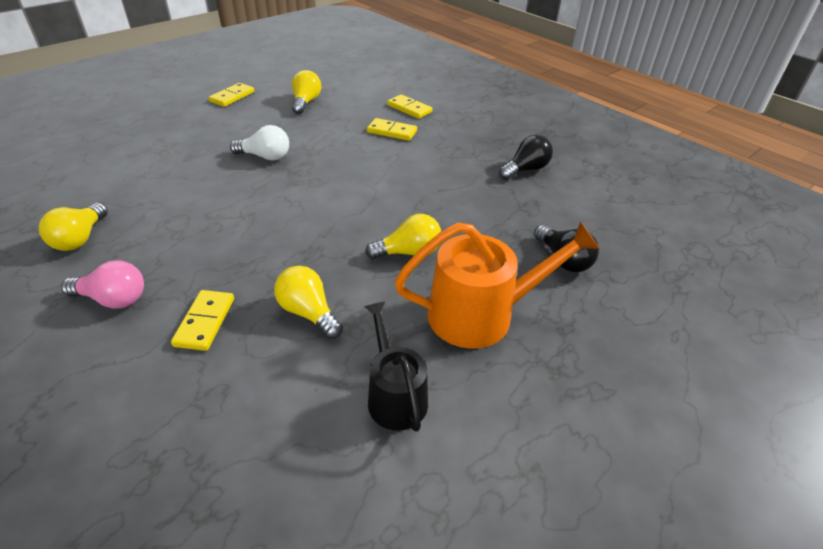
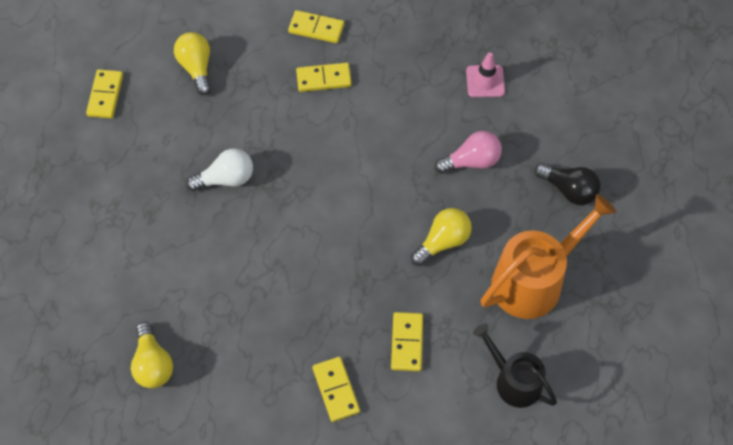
camera: 25 degrees left, 20 degrees up
pink light bulb [61,260,144,309] -> pink light bulb moved to [435,131,502,174]
yellow light bulb [274,266,343,339] -> yellow domino [391,312,423,371]
black light bulb [499,135,553,180] -> pink traffic cone [466,52,505,97]

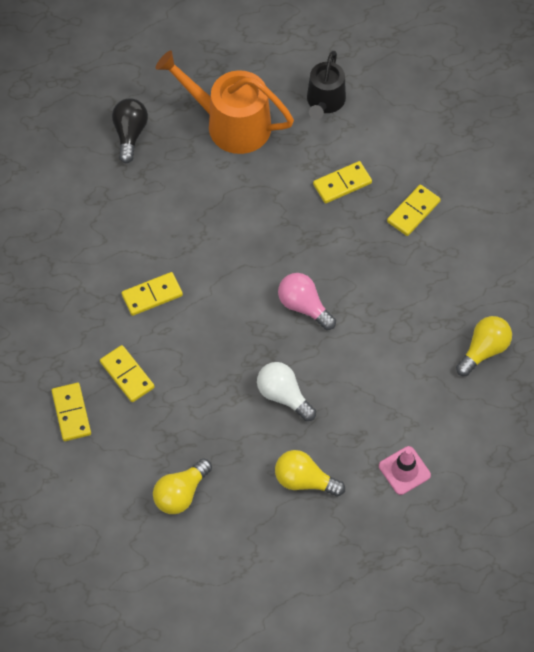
camera: 120 degrees left, 0 degrees up
yellow domino [86,69,123,118] -> yellow domino moved to [122,272,183,316]
yellow light bulb [411,208,472,266] -> yellow light bulb moved to [275,450,345,497]
pink light bulb [435,131,502,174] -> pink light bulb moved to [278,273,336,330]
pink traffic cone [466,52,505,97] -> pink traffic cone moved to [379,446,431,495]

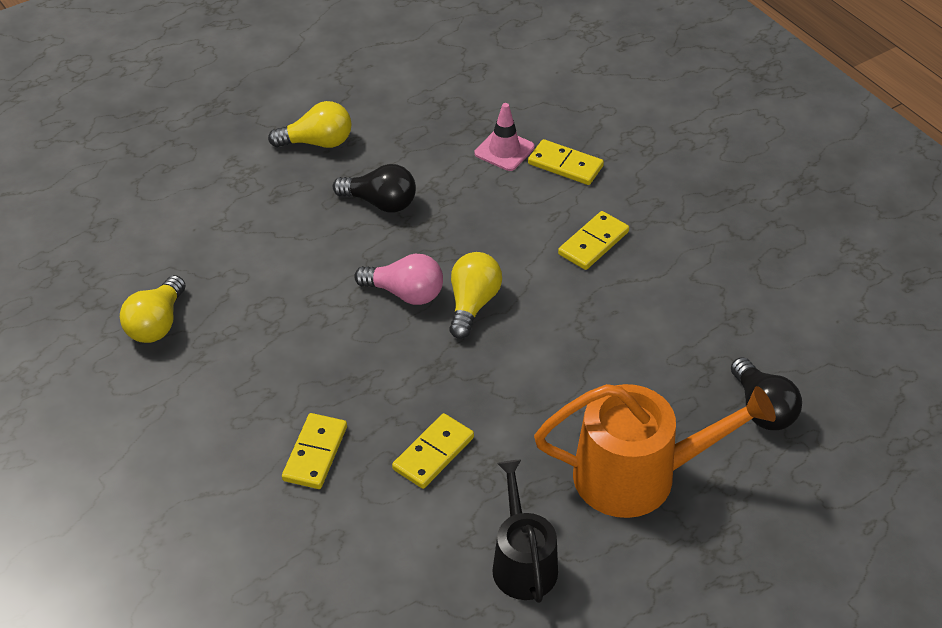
camera: 155 degrees right, 15 degrees down
yellow domino [52,383,91,441] -> none
yellow light bulb [153,458,212,514] -> yellow light bulb moved to [449,252,502,339]
white light bulb [257,362,316,421] -> black light bulb [333,164,416,212]
pink traffic cone [379,446,431,495] -> pink traffic cone moved to [475,103,535,171]

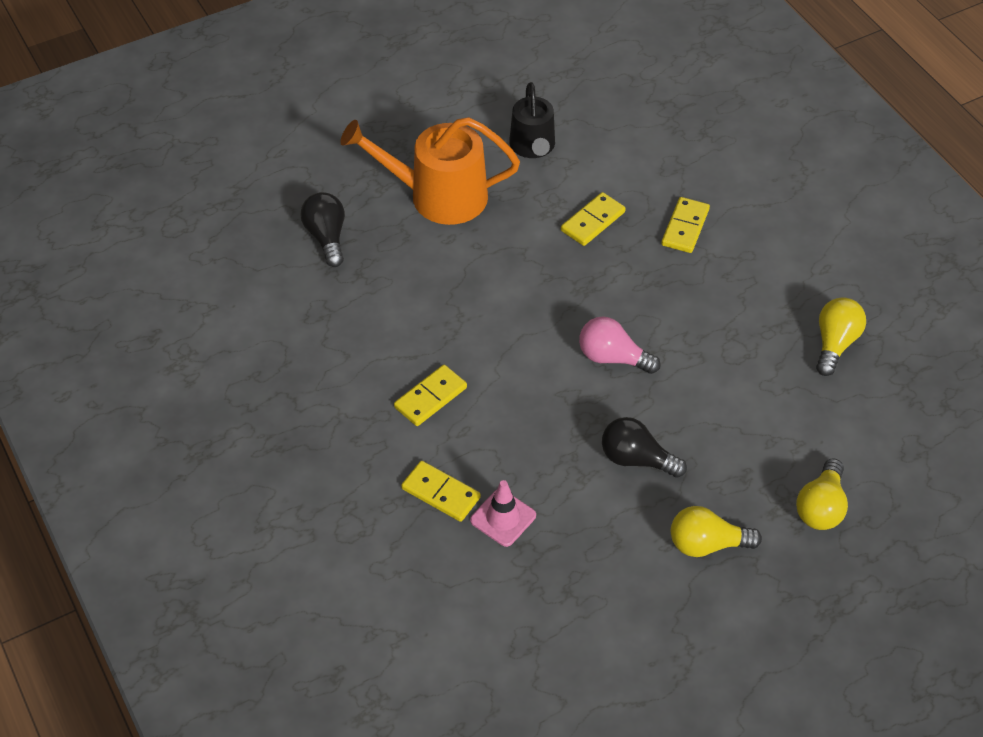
camera: 175 degrees left, 5 degrees up
yellow light bulb [449,252,502,339] -> yellow light bulb moved to [796,458,848,530]

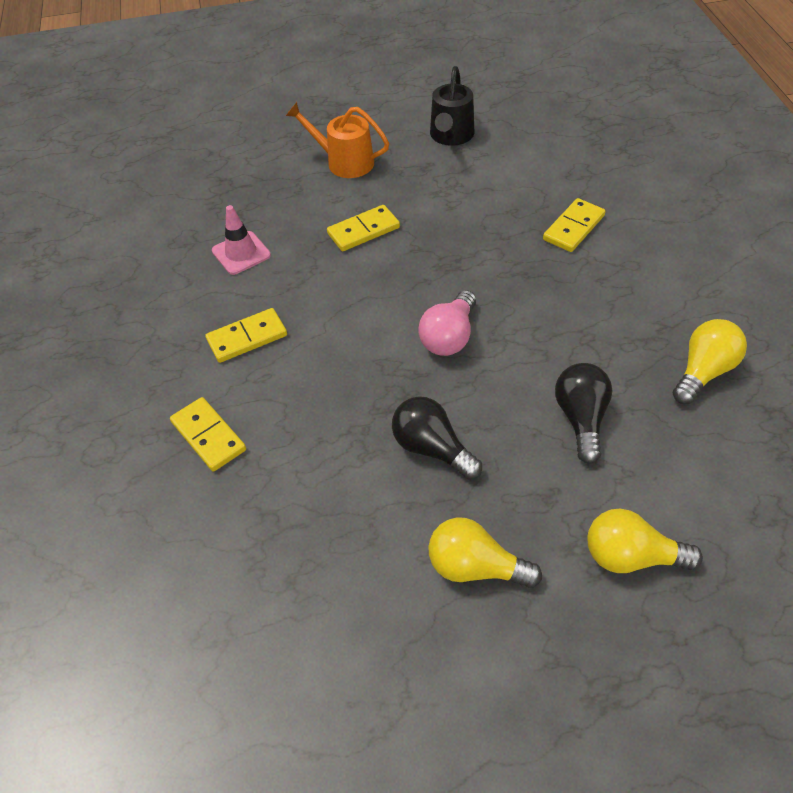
camera: 20 degrees right, 0 degrees up
black light bulb [300,192,345,267] -> black light bulb moved to [555,363,613,464]
orange watering can [340,117,520,225] -> orange watering can [286,102,389,178], size x0.63
pink traffic cone [470,480,536,547] -> pink traffic cone moved to [212,205,271,275]
yellow domino [561,192,626,246] -> yellow domino moved to [327,205,400,251]
pink light bulb [579,316,661,374] -> pink light bulb turned 105 degrees counterclockwise [418,290,476,356]
yellow light bulb [796,458,848,530] -> yellow light bulb turned 60 degrees clockwise [587,508,703,573]

